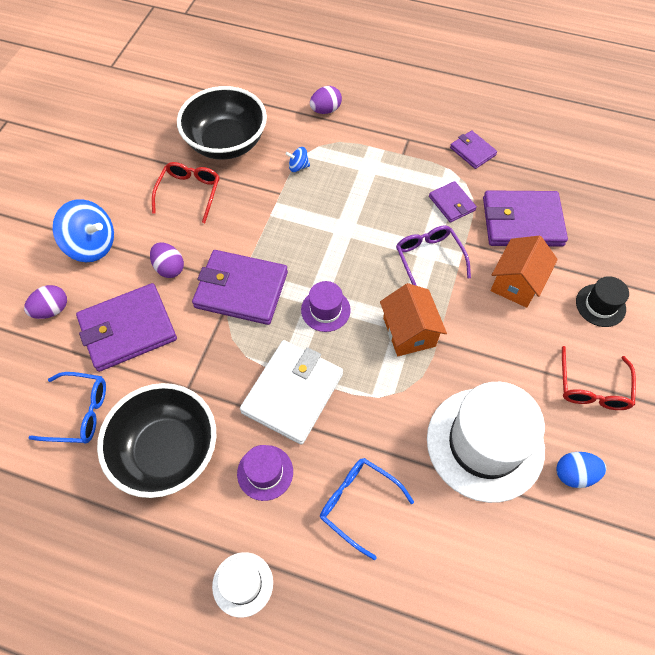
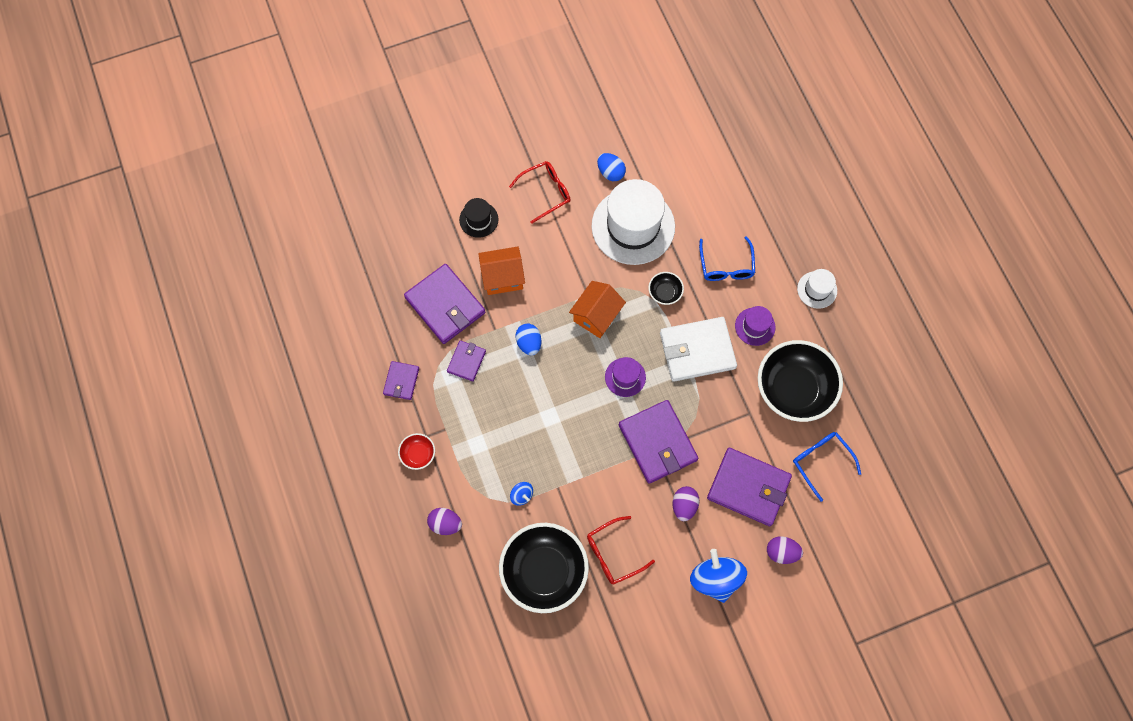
camera: 130 degrees left, 10 degrees up
purple glasses [396,226,471,286] -> blue egg [515,324,542,355]
none -> red bowl [398,433,435,470]
none -> black bowl [648,272,684,305]

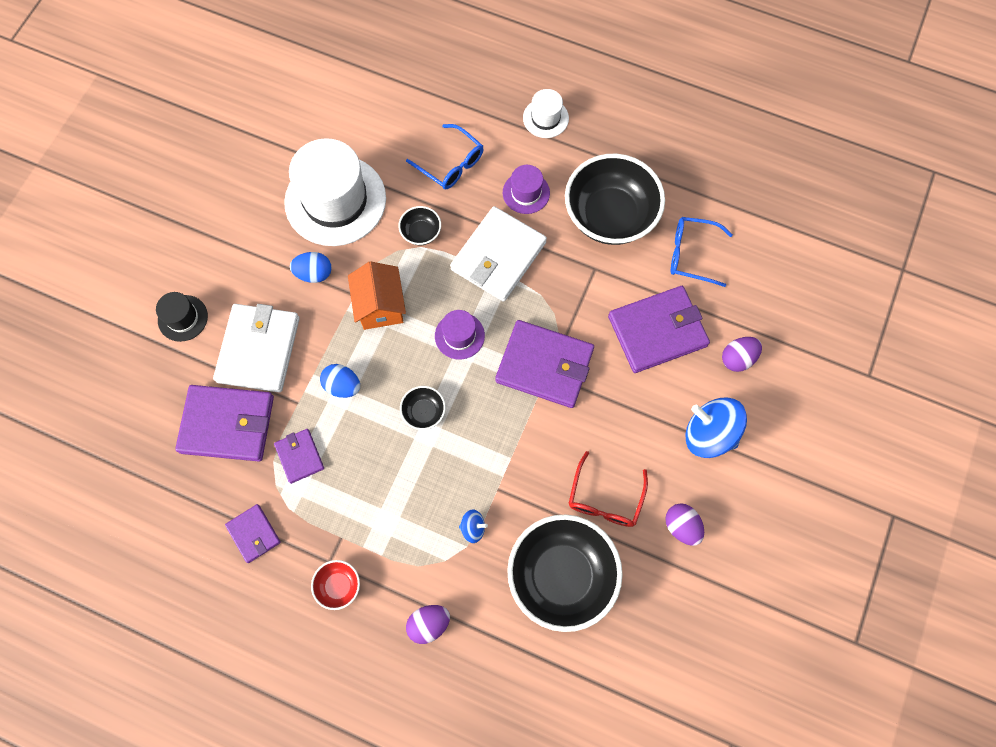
camera: 45 degrees left, 0 degrees up
orange house [478,247,525,295] -> white wallet [213,304,300,392]
red glasses [509,161,571,224] -> none
blue egg [597,153,626,181] -> blue egg moved to [290,252,332,283]
purple egg [673,486,700,521] -> purple egg moved to [665,503,704,546]
none -> black bowl [400,386,446,430]

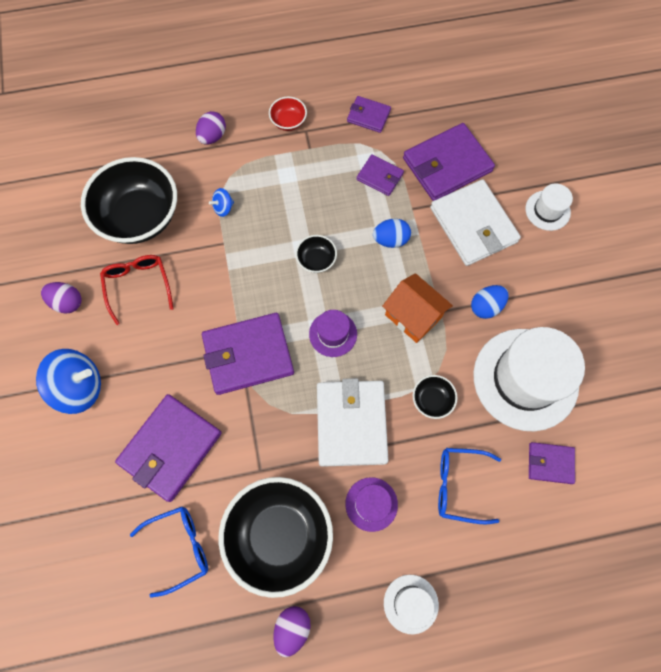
camera: 145 degrees right, 0 degrees up
black hat [156,292,208,342] -> white hat [525,183,573,231]
purple egg [722,337,762,372] -> purple egg moved to [273,606,311,657]
none -> purple wallet [529,442,575,484]

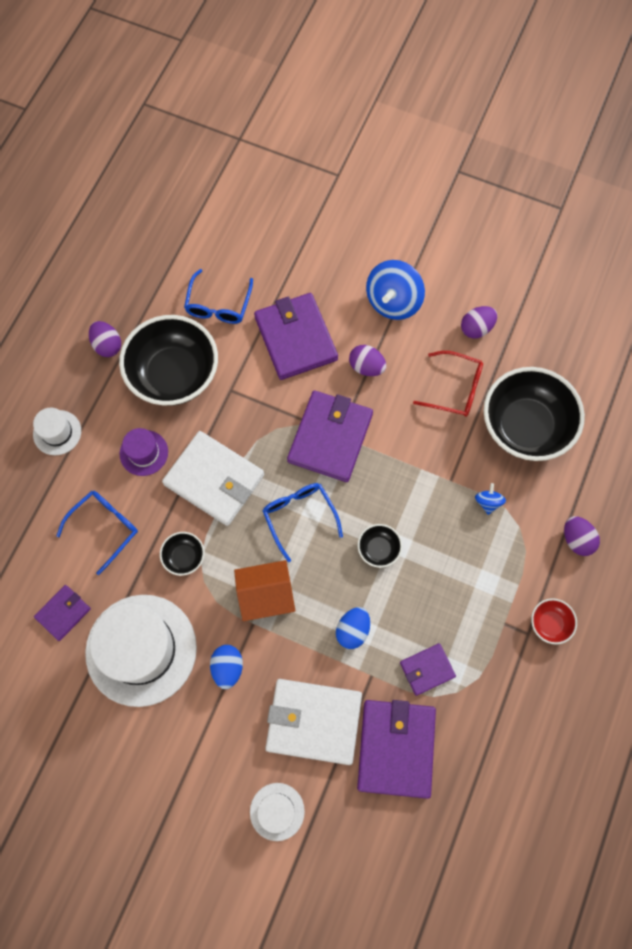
camera: 125 degrees right, 0 degrees up
purple hat [309,310,357,357] -> blue glasses [263,483,343,562]
purple wallet [347,96,391,133] -> none
none -> purple egg [349,345,386,376]

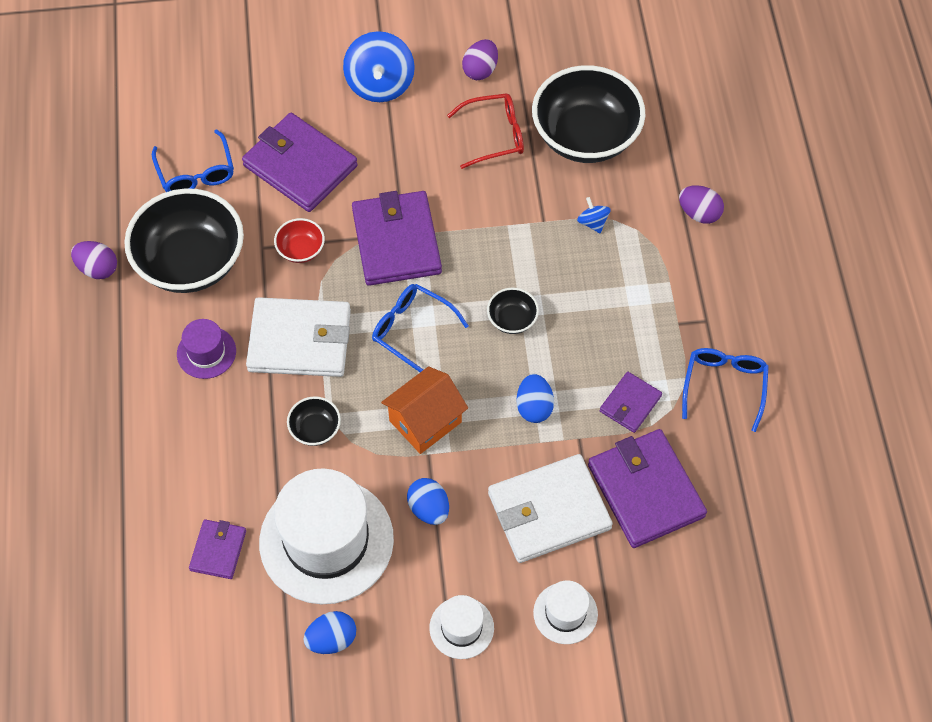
camera: 30 degrees left, 10 degrees down
white hat [33,408,81,455] -> white hat moved to [429,595,494,659]
blue glasses [56,491,138,575] -> blue glasses moved to [682,348,769,432]
purple egg [349,345,386,376] -> none
red bowl [531,598,577,645] -> red bowl moved to [274,218,325,263]
none -> blue egg [303,611,356,654]

